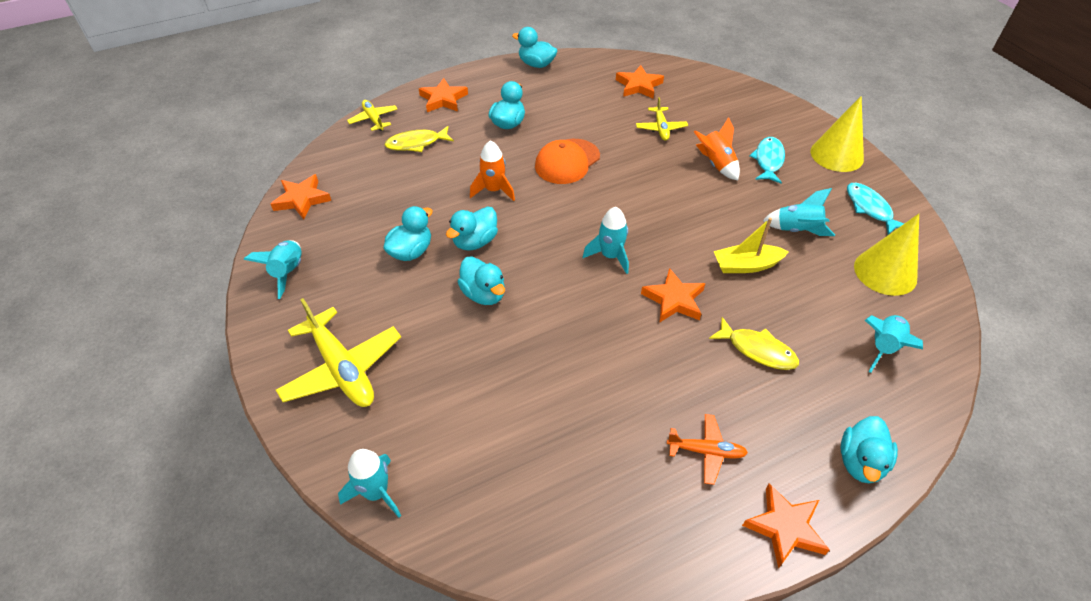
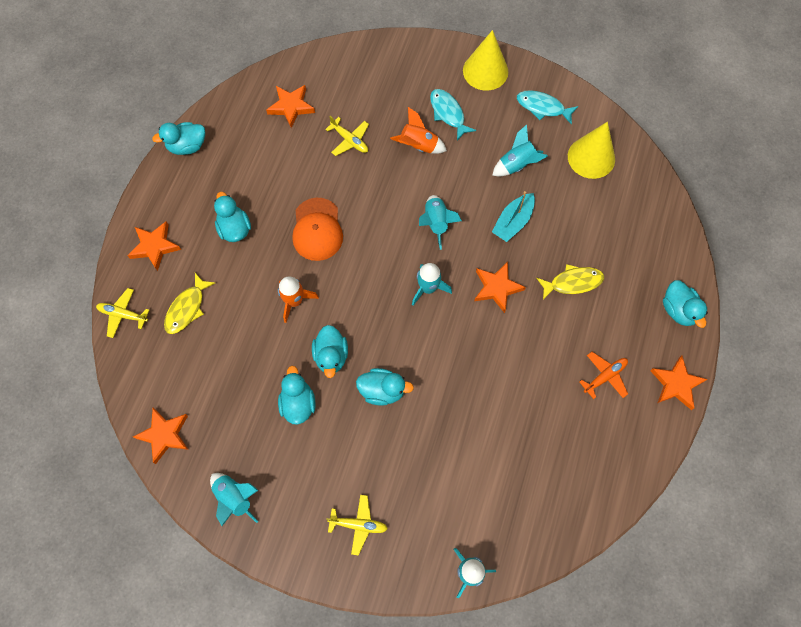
camera: 45 degrees left, 20 degrees up
yellow plane [276,298,401,407] -> yellow plane [326,495,388,556], size x0.55
yellow boat [714,218,789,273] -> turquoise boat [492,191,535,242]
turquoise rocket [865,315,923,373] -> turquoise rocket moved to [419,195,462,250]

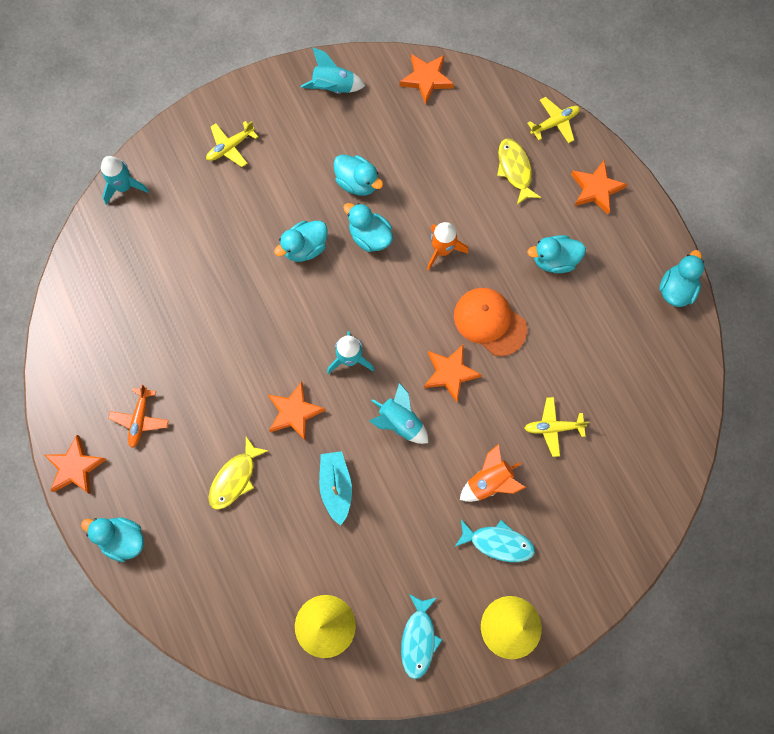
camera: 135 degrees right, 5 degrees up
turquoise duck [214,192,251,242] -> turquoise duck turned 150 degrees clockwise [527,235,586,273]
orange star [266,85,315,128] -> orange star moved to [424,345,482,402]
turquoise rocket [492,124,548,176] -> none
turquoise fish [517,90,578,125] -> turquoise fish turned 120 degrees clockwise [401,594,442,679]

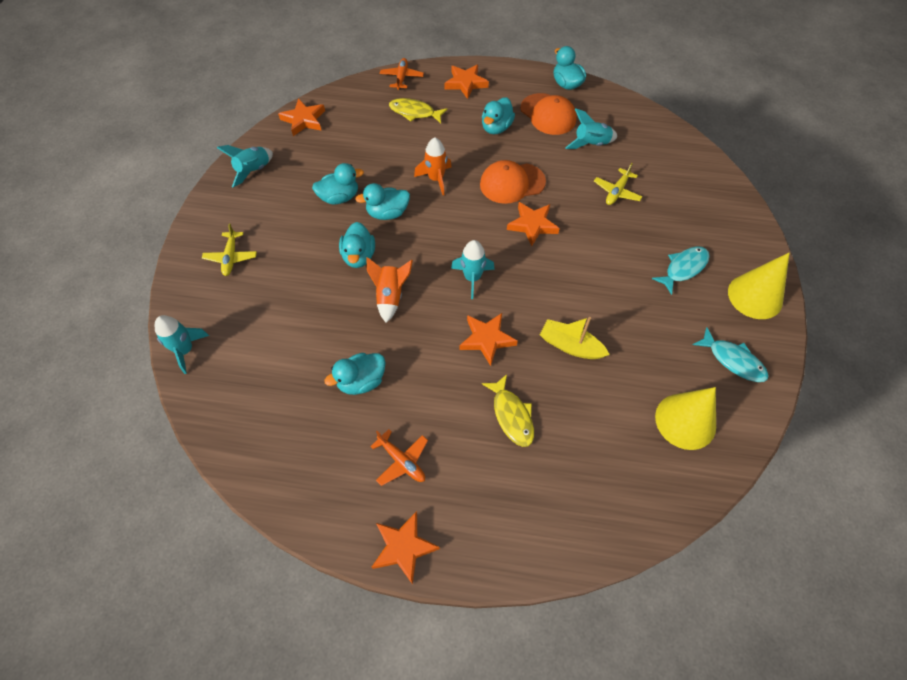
camera: 55 degrees left, 15 degrees down
turquoise duck [81,517,144,562] -> turquoise duck moved to [324,353,386,395]
turquoise boat [319,451,352,526] -> yellow boat [540,317,610,359]
turquoise rocket [369,382,428,444] -> turquoise rocket moved to [565,108,617,149]
orange rocket [460,444,526,502] -> orange rocket moved to [366,257,413,323]
yellow plane [527,97,580,143] -> orange plane [380,58,424,90]
none -> orange cap [520,93,577,135]

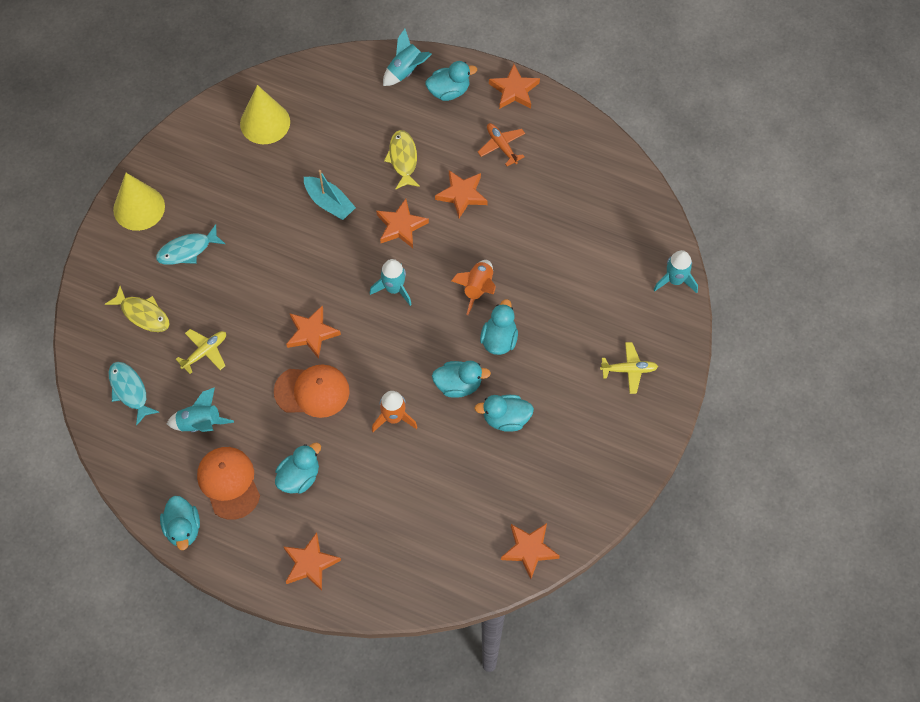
camera: 165 degrees left, 5 degrees up
yellow plane [202,223,257,276] -> yellow plane turned 75 degrees clockwise [600,342,658,394]
turquoise rocket [217,145,273,187] -> turquoise rocket moved to [383,29,432,86]
turquoise duck [324,353,386,395] -> turquoise duck moved to [425,61,477,101]
orange plane [380,58,424,90] -> none
yellow fish [389,98,448,123] -> yellow fish moved to [105,286,170,332]
yellow boat [540,317,610,359] -> turquoise boat [304,170,356,220]
turquoise fish [693,327,769,382] -> turquoise fish moved to [109,362,159,426]
none -> orange star [435,170,488,218]

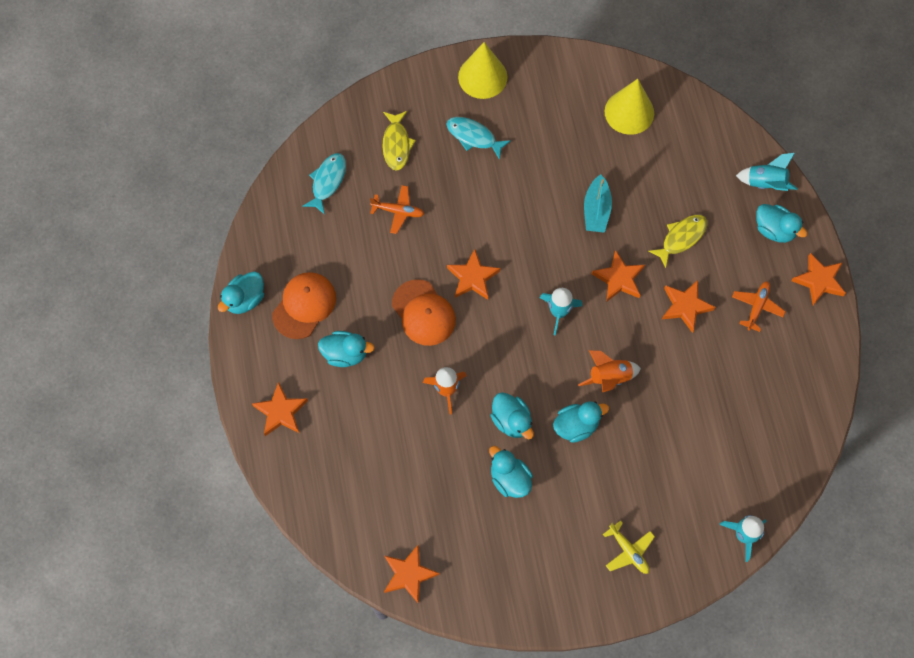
camera: 55 degrees right, 5 degrees up
turquoise rocket [167,387,234,432] -> none
yellow plane [176,329,226,374] -> orange plane [370,185,424,234]

